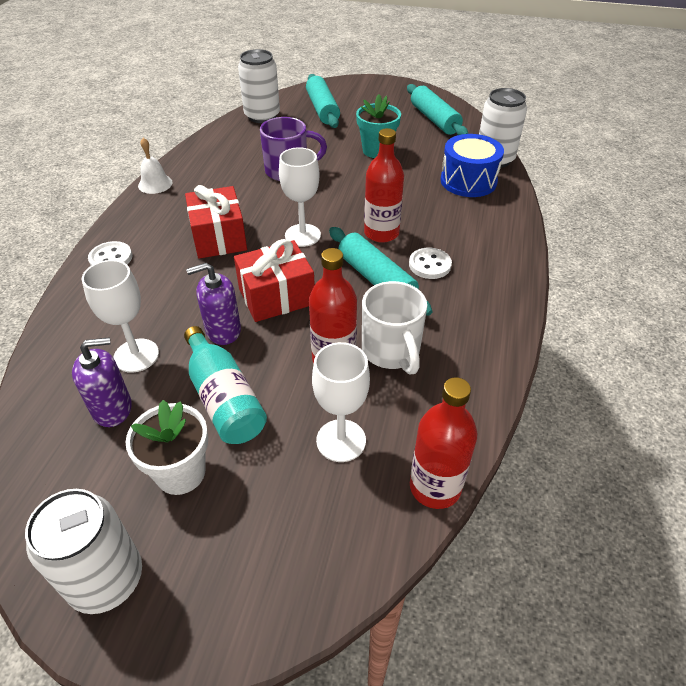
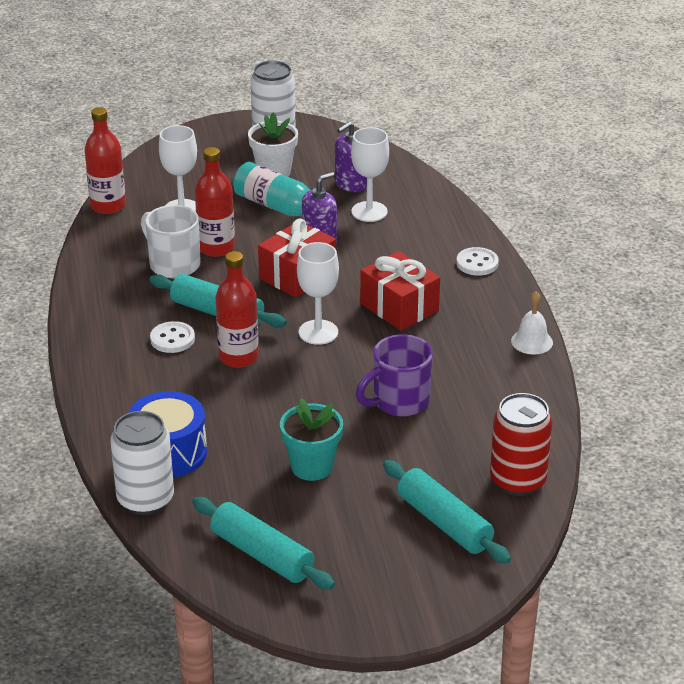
camera: 155 degrees right, 10 degrees down
white can [238,49,280,123] -> red can [490,393,553,496]

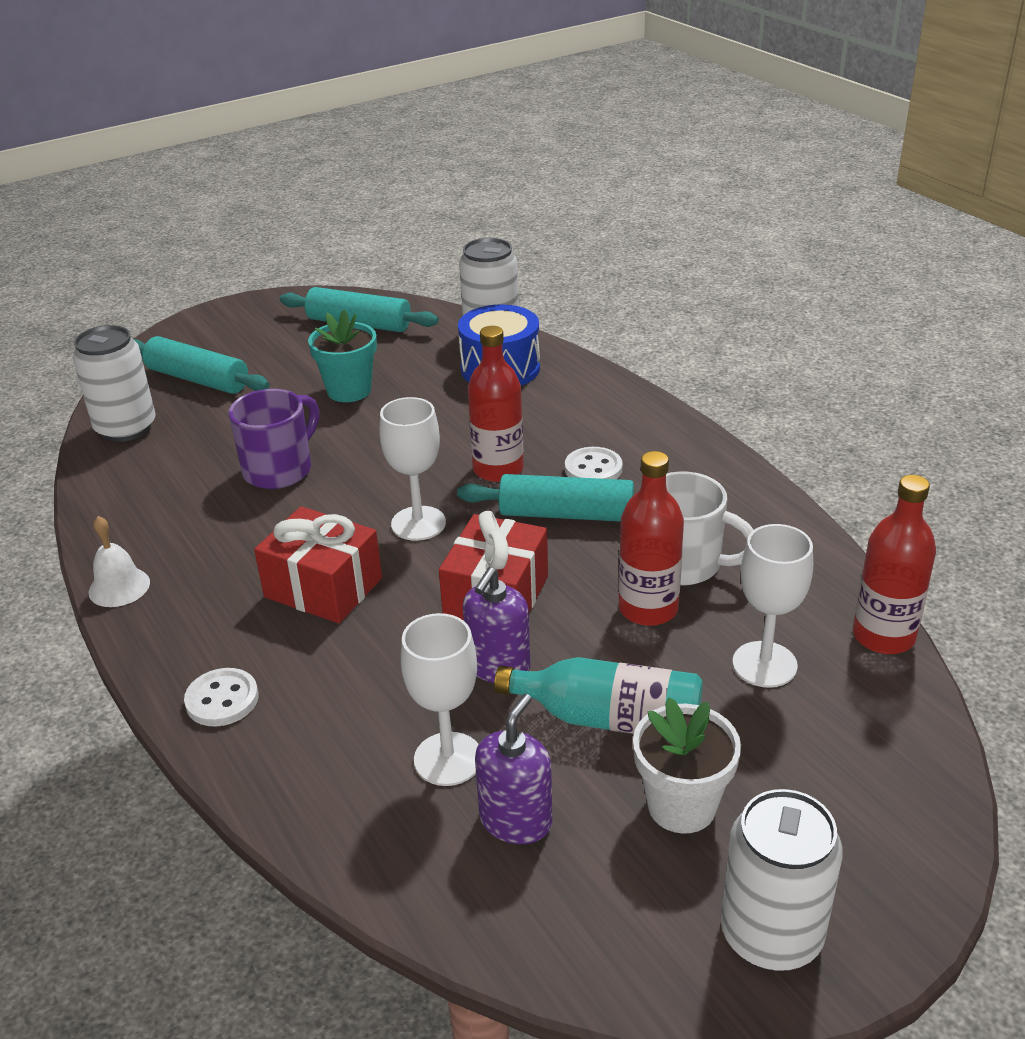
camera: 160 degrees right, 0 degrees up
red can [490,393,553,496] -> white can [73,325,156,442]

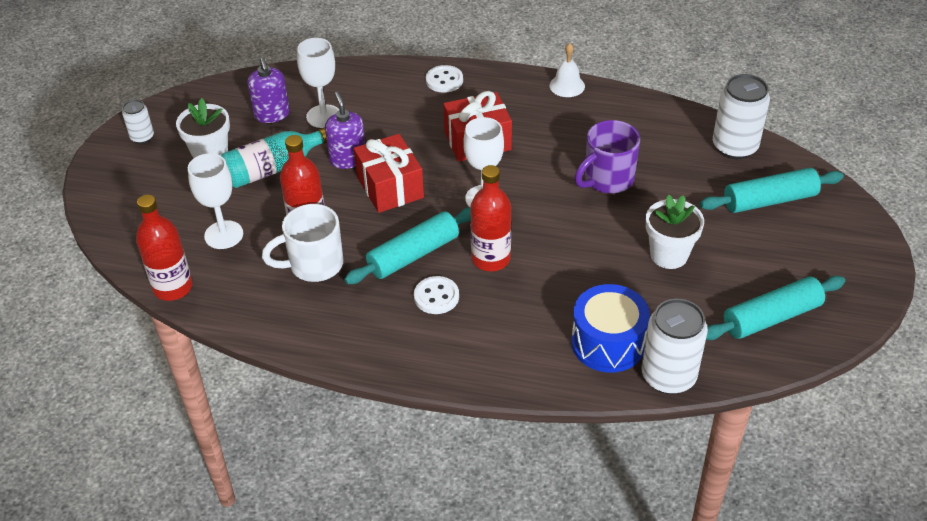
camera: 135 degrees right, 10 degrees up
purple mug [229,389,319,489] -> purple mug turned 60 degrees clockwise [574,120,640,193]
turquoise flower pot [308,310,377,402] -> white flower pot [646,195,704,269]
white can [721,789,843,971] -> white can [122,100,154,144], size x0.54

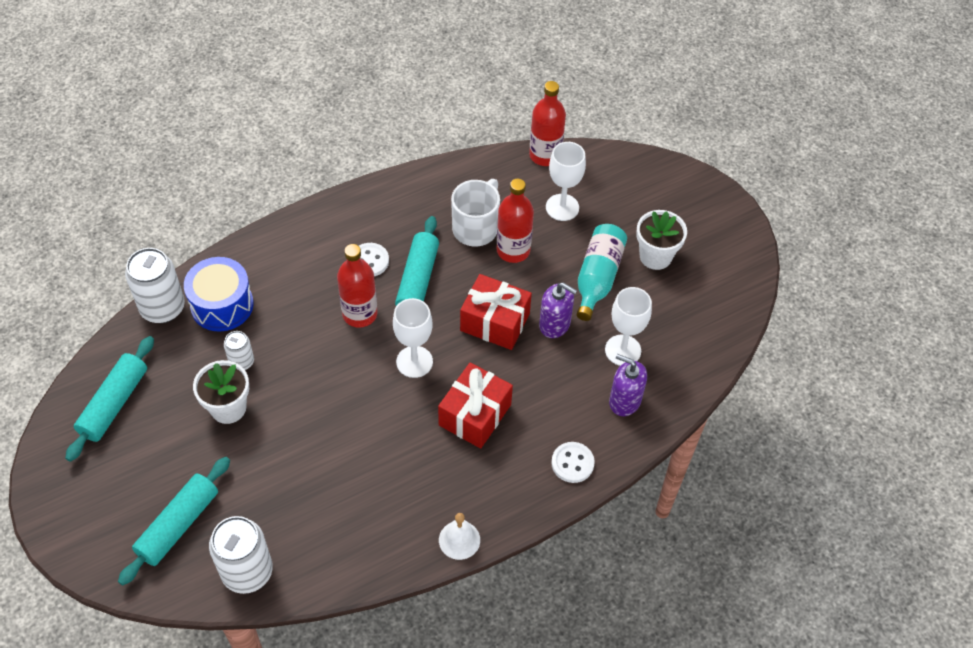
camera: 135 degrees right, 10 degrees up
white can [122,100,154,144] -> white can moved to [224,331,254,370]
purple soap dispenser [248,58,290,123] -> purple soap dispenser moved to [609,354,647,416]
purple mug [574,120,640,193] -> none

